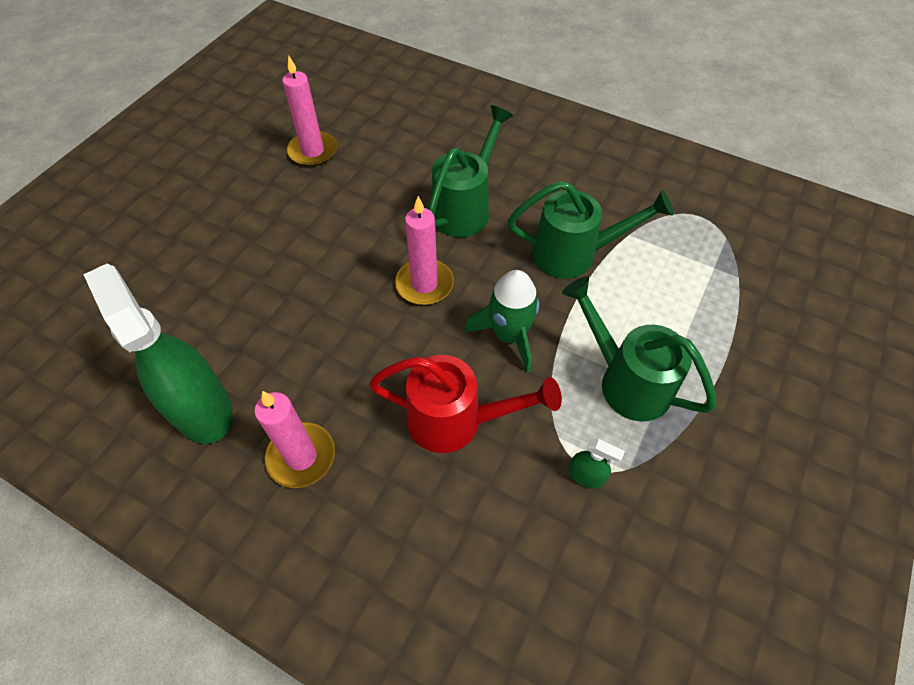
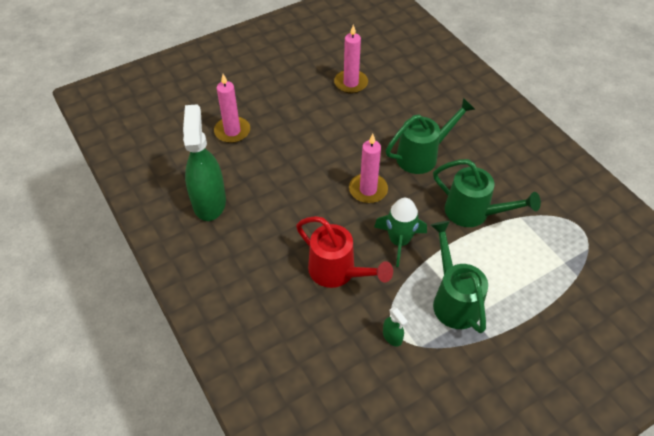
camera: 30 degrees right, 5 degrees down
pink candle [254,391,335,488] -> pink candle moved to [214,74,250,143]

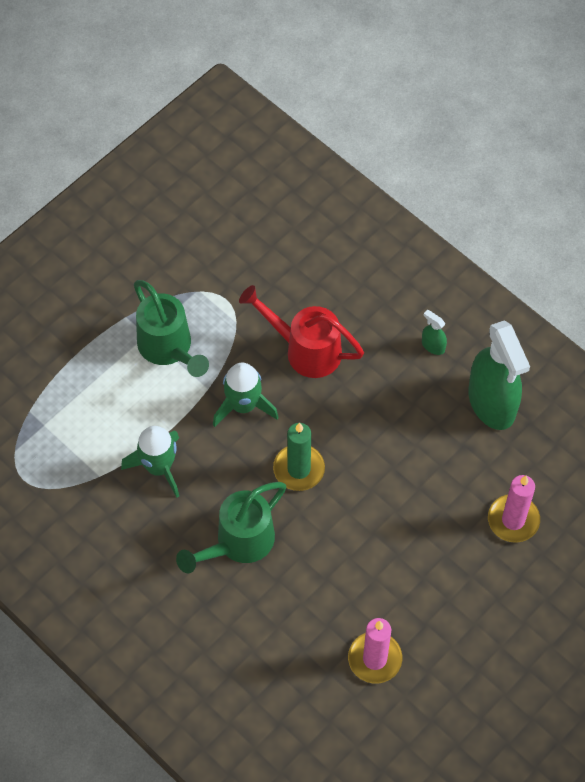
camera: 165 degrees right, 10 degrees up
pink candle [349,134,388,203] -> green candle [273,423,325,491]
green spray bottle [383,307,408,347] -> green spray bottle moved to [422,310,447,355]
green watering can [433,159,541,227] -> green rocket [121,426,179,497]

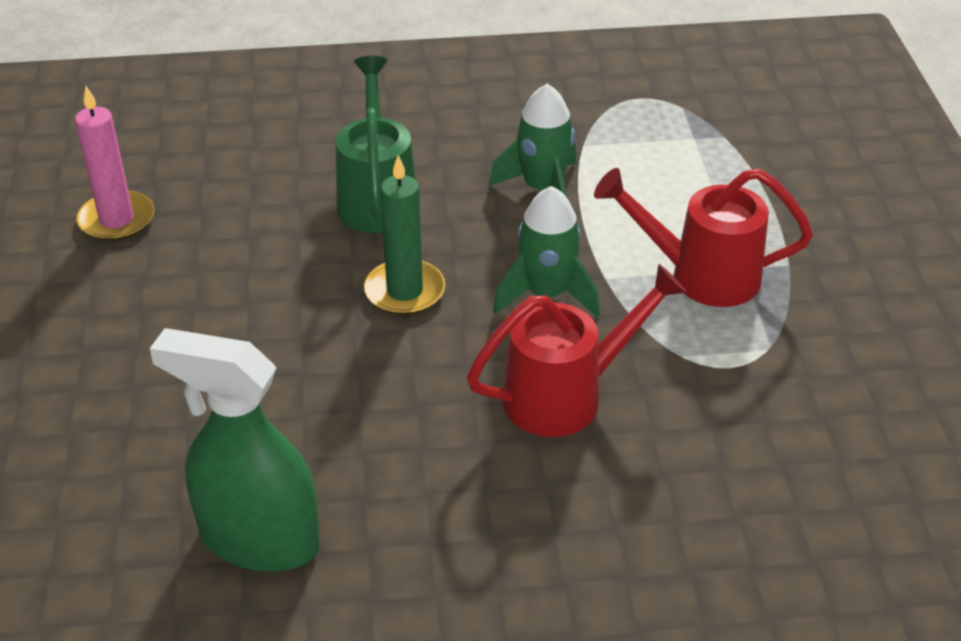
camera: 130 degrees right, 20 degrees down
green watering can [134,280,209,377] -> red watering can [594,168,813,307]
green spray bottle [422,310,447,355] -> none
pink candle [488,475,540,543] -> none

